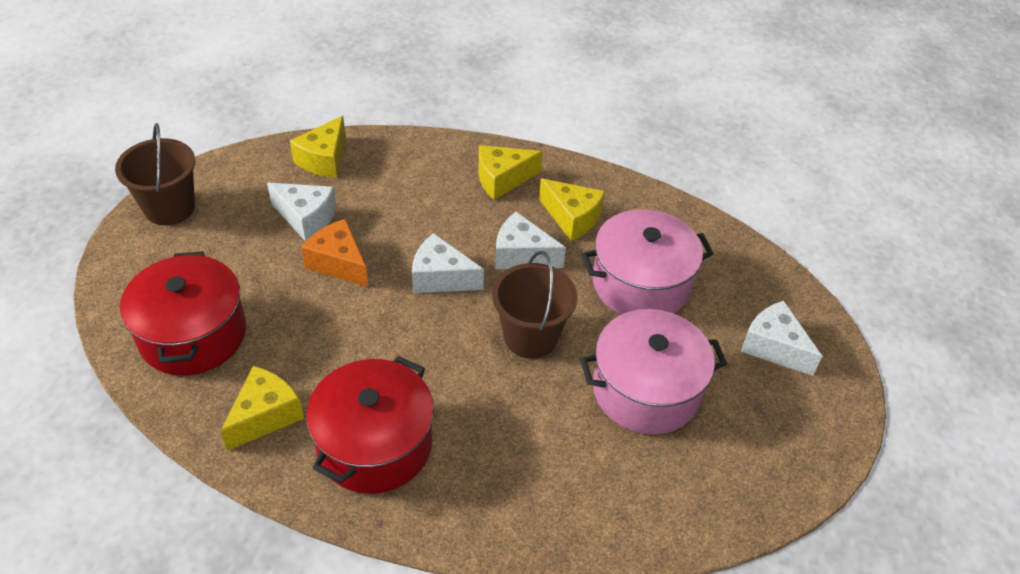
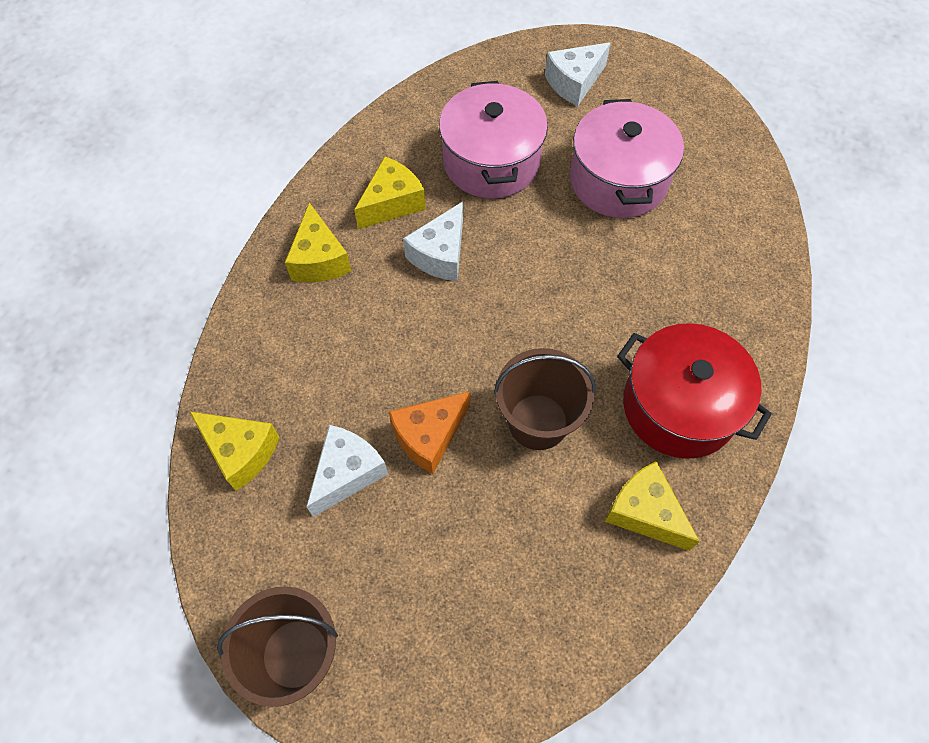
camera: 80 degrees left, 15 degrees up
red pot [120,251,246,375] -> none
white cheese [412,233,484,293] -> none
brown bucket [492,251,577,359] -> brown bucket moved to [494,348,596,450]

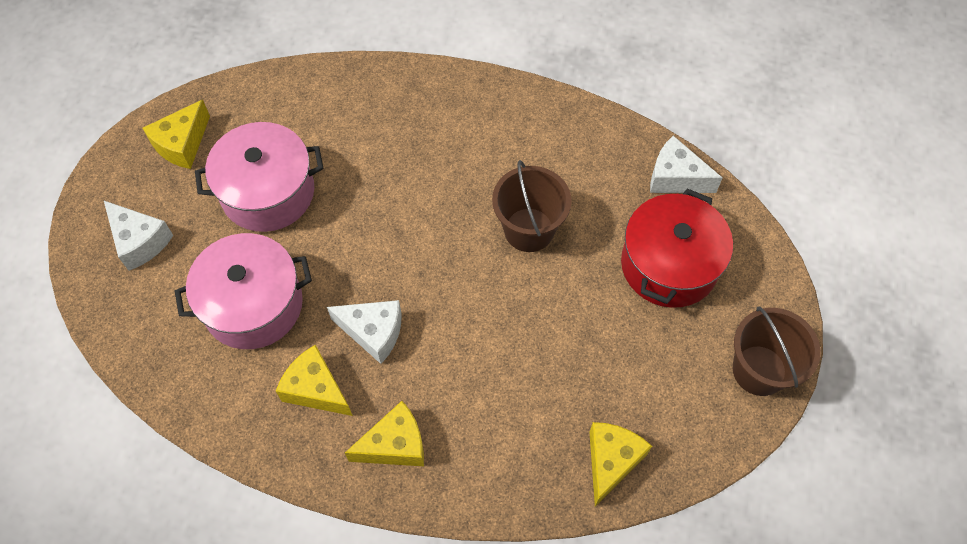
camera: 100 degrees left, 0 degrees up
white cheese [306,425,388,517] -> white cheese moved to [650,136,722,193]
orange cheese [389,391,470,474] -> none
yellow cheese [605,461,700,551] -> yellow cheese moved to [143,99,210,169]
red pot [617,323,772,459] -> red pot moved to [621,189,733,308]

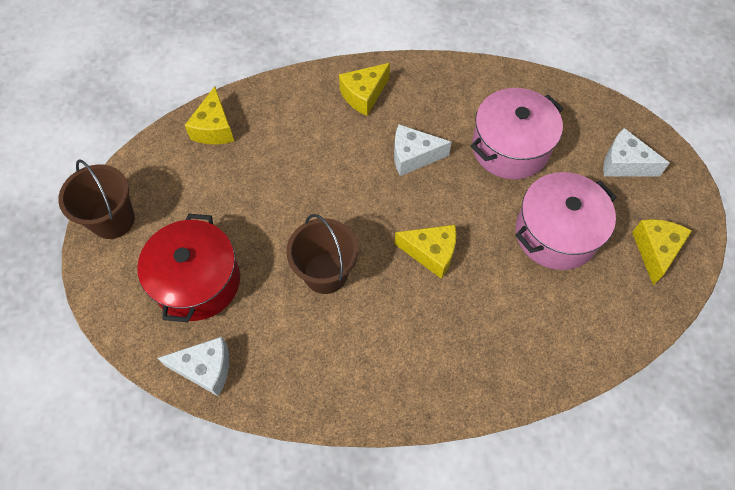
camera: 160 degrees right, 0 degrees up
yellow cheese [276,345,353,416] -> yellow cheese moved to [394,225,456,279]

